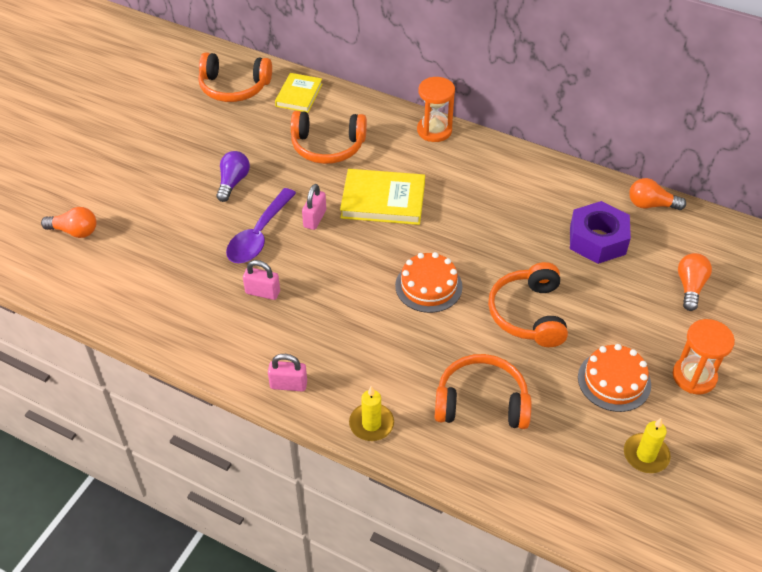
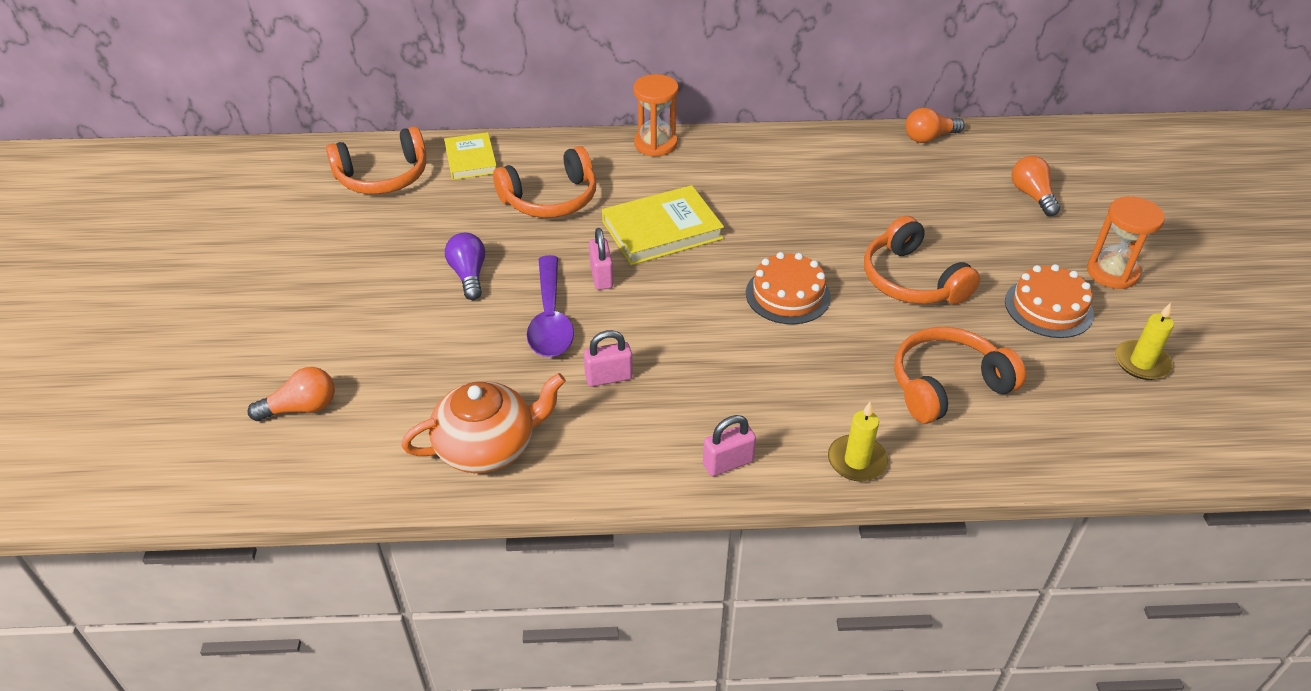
camera: 30 degrees left, 5 degrees down
purple nut [570,201,631,264] -> none
none -> orange teapot [401,373,566,473]

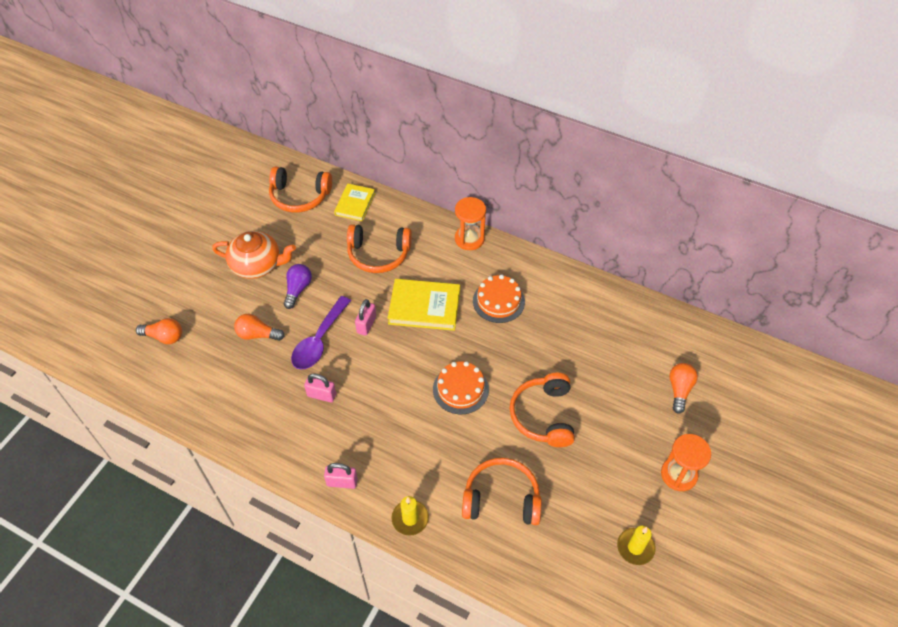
camera: 30 degrees right, 10 degrees up
orange teapot [401,373,566,473] -> orange teapot moved to [212,231,296,279]
orange light bulb [905,108,964,143] -> orange light bulb moved to [234,314,285,341]
orange cake [1005,264,1094,338] -> orange cake moved to [473,275,525,323]

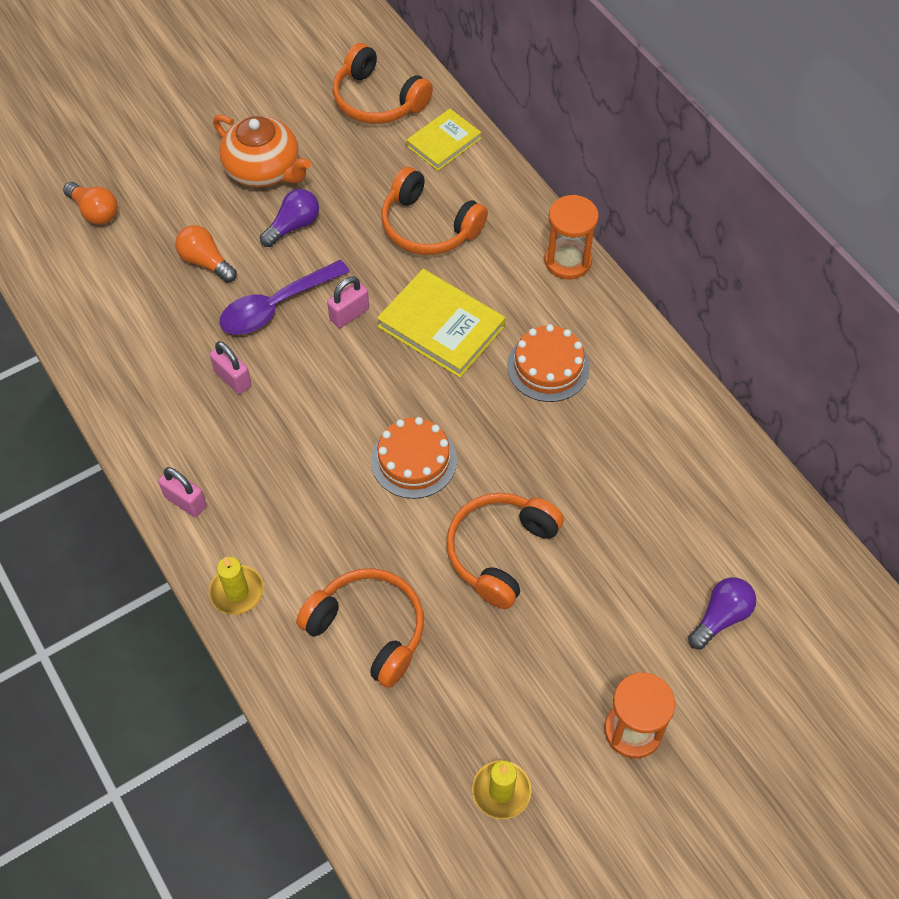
camera: 30 degrees right, 5 degrees up
orange light bulb [669,363,698,414] -> purple light bulb [688,577,756,649]

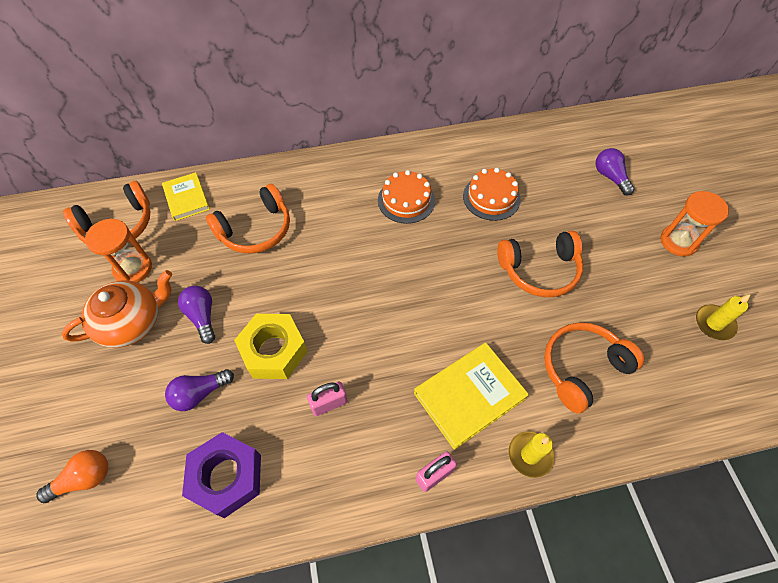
camera: 70 degrees left, 0 degrees up
orange light bulb [175,225,237,283] -> purple light bulb [165,369,234,411]
purple spoon [219,260,350,335] -> yellow nut [234,314,307,379]
pink padlock [327,276,369,328] -> none
orange cake [371,417,457,499] -> orange cake moved to [463,168,521,221]
yellow book [377,269,505,378] -> yellow book moved to [414,343,529,450]
orange headphones [446,493,564,609] -> orange headphones turned 60 degrees counterclockwise [497,231,583,297]
orange hourglass [544,195,599,279] -> orange hourglass moved to [85,219,152,283]
none -> purple nut [182,432,261,518]

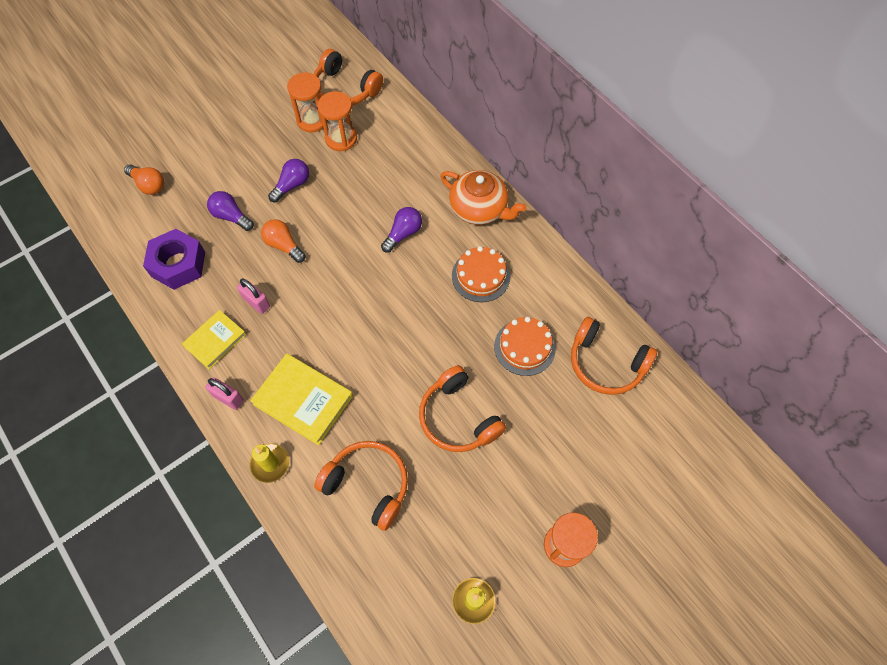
camera: 65 degrees right, 5 degrees up
orange teapot [61,270,172,348] -> orange teapot moved to [440,170,527,225]
yellow book [162,172,210,221] -> yellow book moved to [182,310,246,369]
orange headphones [206,184,290,253] -> orange headphones moved to [571,317,657,395]
yellow nut [234,314,307,379] -> orange light bulb [261,219,306,263]
purple light bulb [595,148,635,195] -> purple light bulb moved to [381,207,422,253]
none -> orange hourglass [317,91,357,151]

